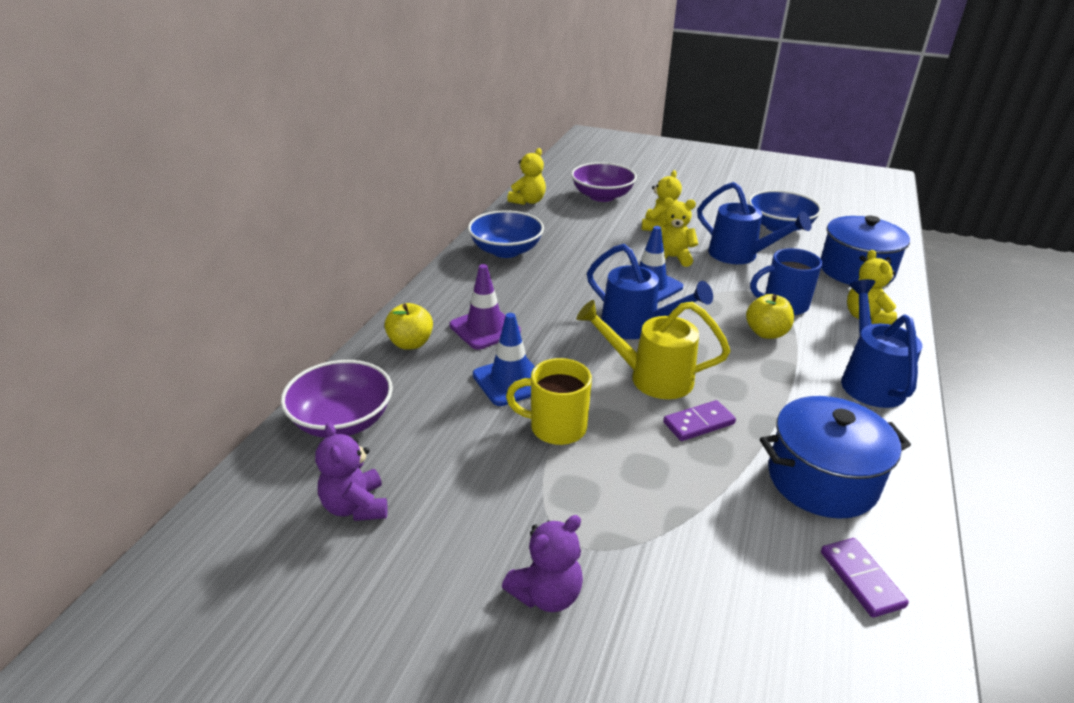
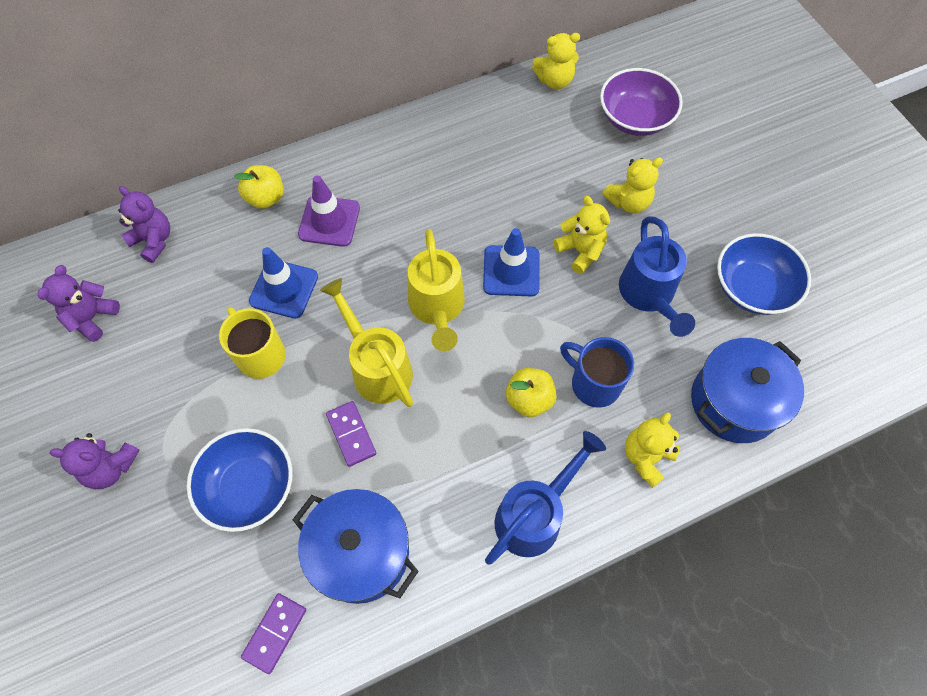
camera: 45 degrees right, 30 degrees up
purple bowl [281,360,393,438] -> purple teddy bear [118,186,170,263]
blue bowl [468,210,544,258] -> blue bowl moved to [187,428,293,532]
blue watering can [587,244,713,339] -> yellow watering can [408,229,465,351]
purple domino [663,400,736,441] -> purple domino turned 45 degrees clockwise [326,401,376,467]

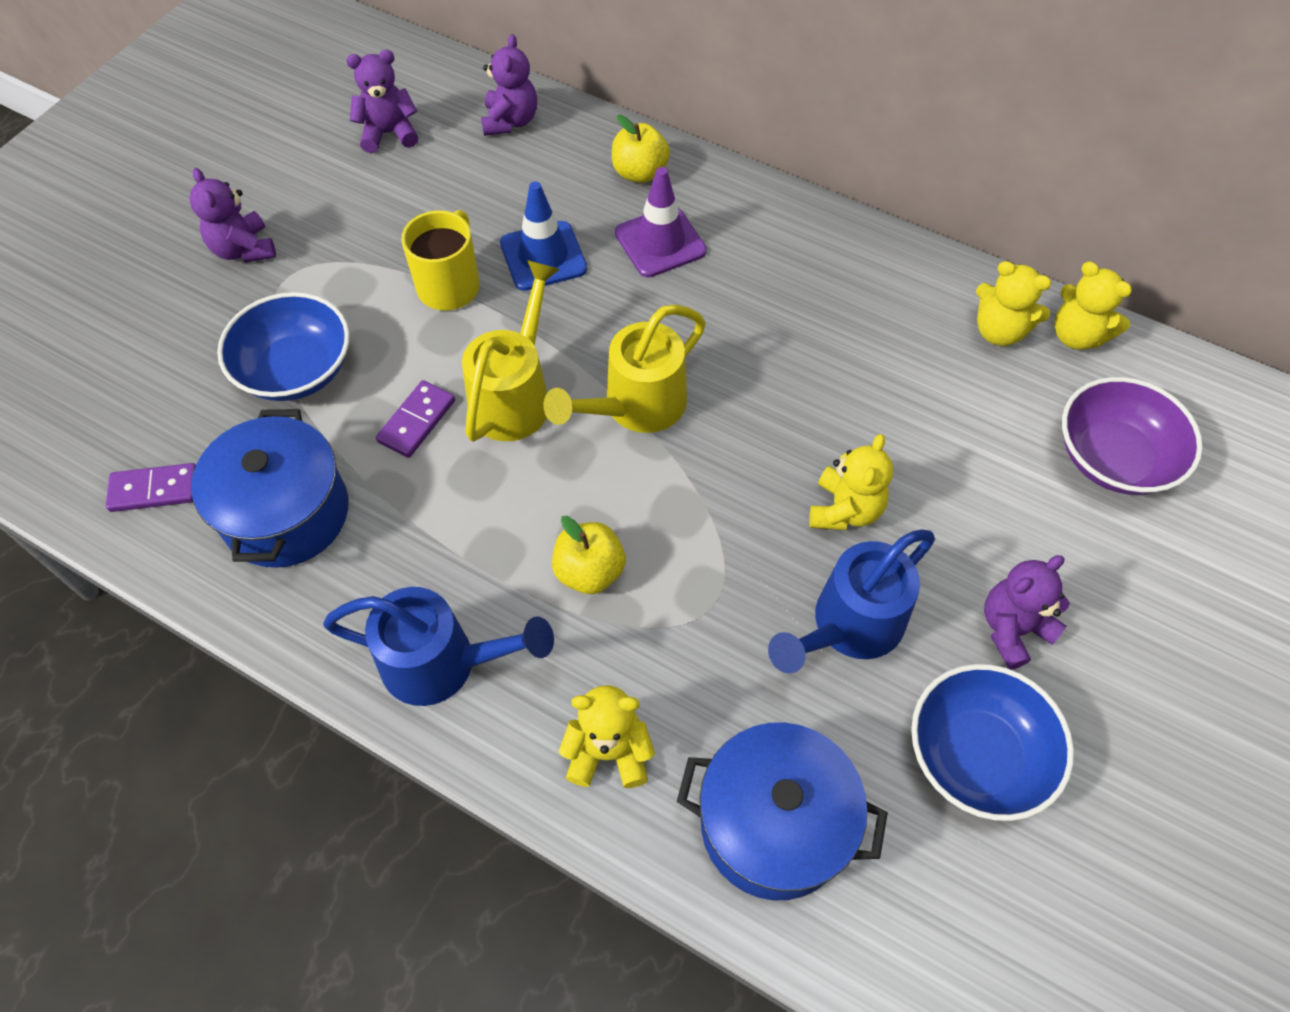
camera: 55 degrees right, 5 degrees down
blue traffic cone [483,228,540,296] -> none
blue mug [560,337,634,408] -> none
yellow teddy bear [602,157,663,213] -> yellow teddy bear moved to [976,261,1051,346]
none -> purple teddy bear [984,555,1070,670]

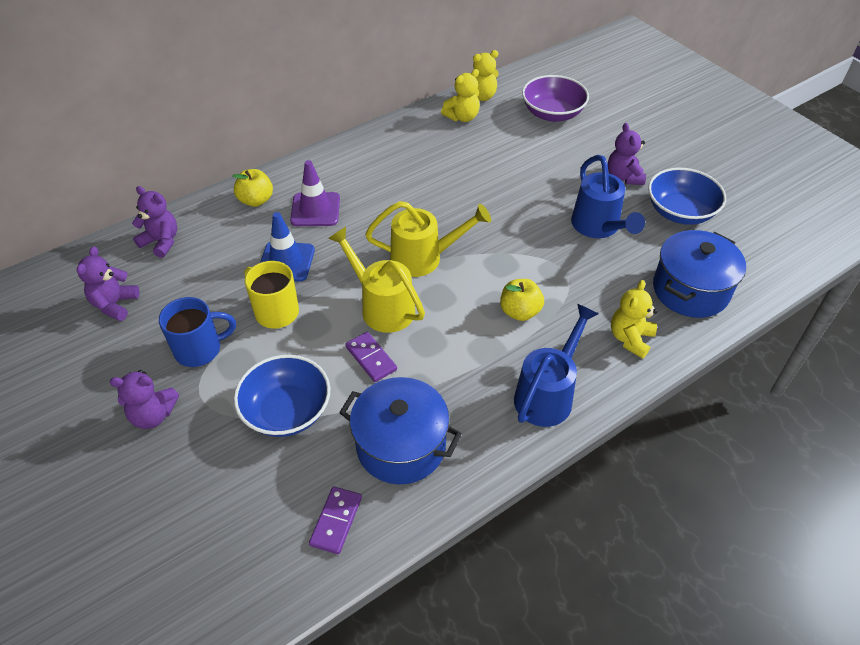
camera: 65 degrees left, 10 degrees down
yellow watering can [543,305,706,433] -> yellow watering can turned 75 degrees counterclockwise [365,201,491,277]
yellow teddy bear [809,434,893,530] -> none
none -> blue mug [159,297,236,367]

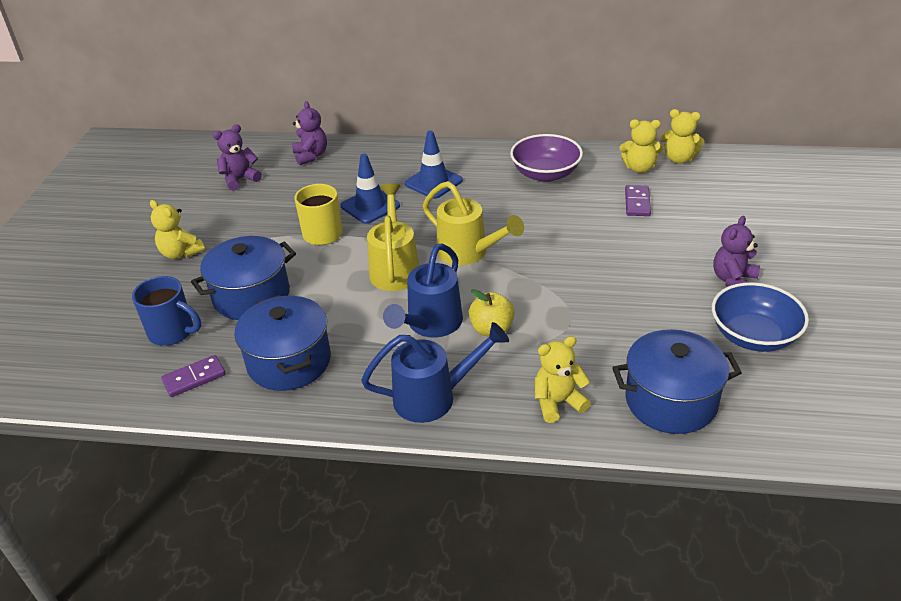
camera: 45 degrees right, 10 degrees down
purple teddy bear [109,370,179,429] -> yellow teddy bear [150,200,205,259]
blue mug [159,297,236,367] -> blue mug moved to [132,276,201,346]
yellow apple [232,169,273,207] -> none
blue bowl [234,355,330,437] -> blue pot [191,236,296,320]
purple traffic cone [290,160,340,226] -> blue traffic cone [405,131,463,199]
purple domino [345,332,397,382] -> purple domino moved to [625,185,651,216]
purple bowl [522,75,589,122] -> purple bowl moved to [510,134,583,182]
blue watering can [571,155,645,238] -> blue watering can moved to [383,243,463,338]

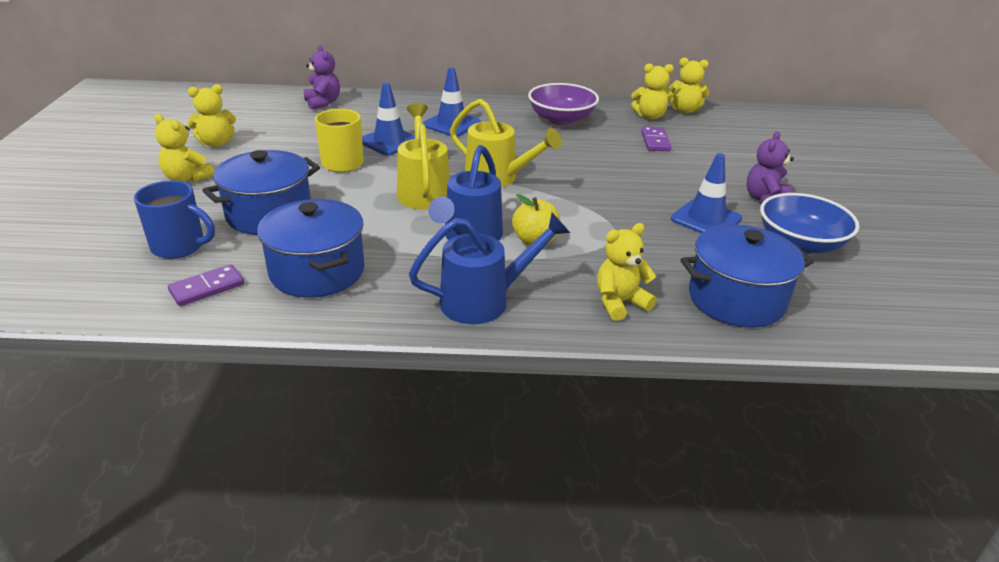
camera: 10 degrees left, 5 degrees down
purple teddy bear [213,124,262,191] -> none
none -> yellow teddy bear [187,84,236,147]
none -> blue traffic cone [671,153,742,234]

